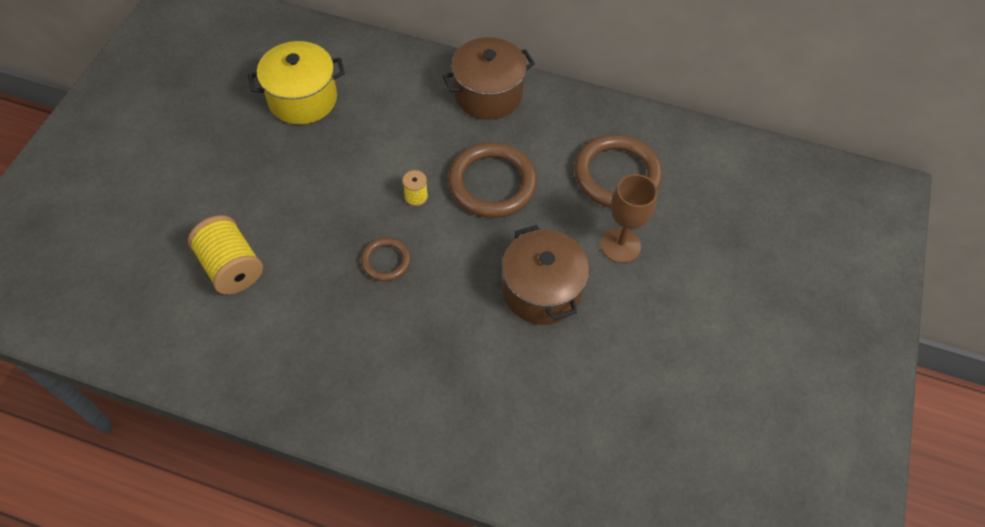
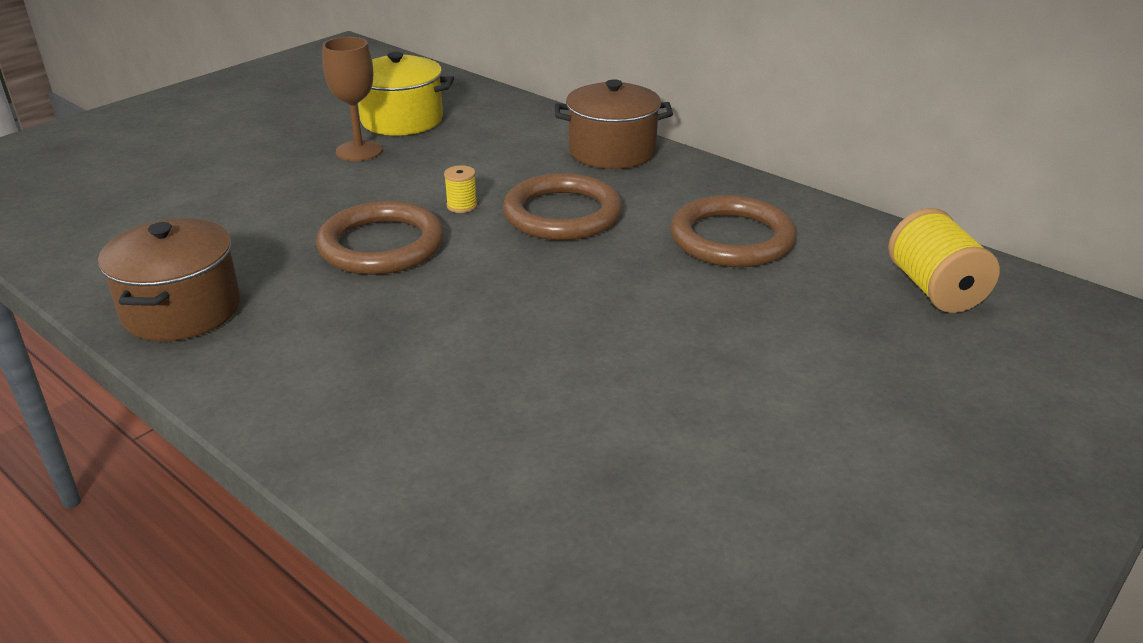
camera: 25 degrees right, 25 degrees down
yellow spool [188,215,263,294] -> yellow spool moved to [888,208,1000,313]
brown ring [361,237,411,281] -> brown ring [316,201,444,275], size x1.91
brown pot [502,225,590,325] -> brown pot moved to [98,218,240,341]
brown goblet [601,174,658,263] -> brown goblet moved to [322,37,383,161]

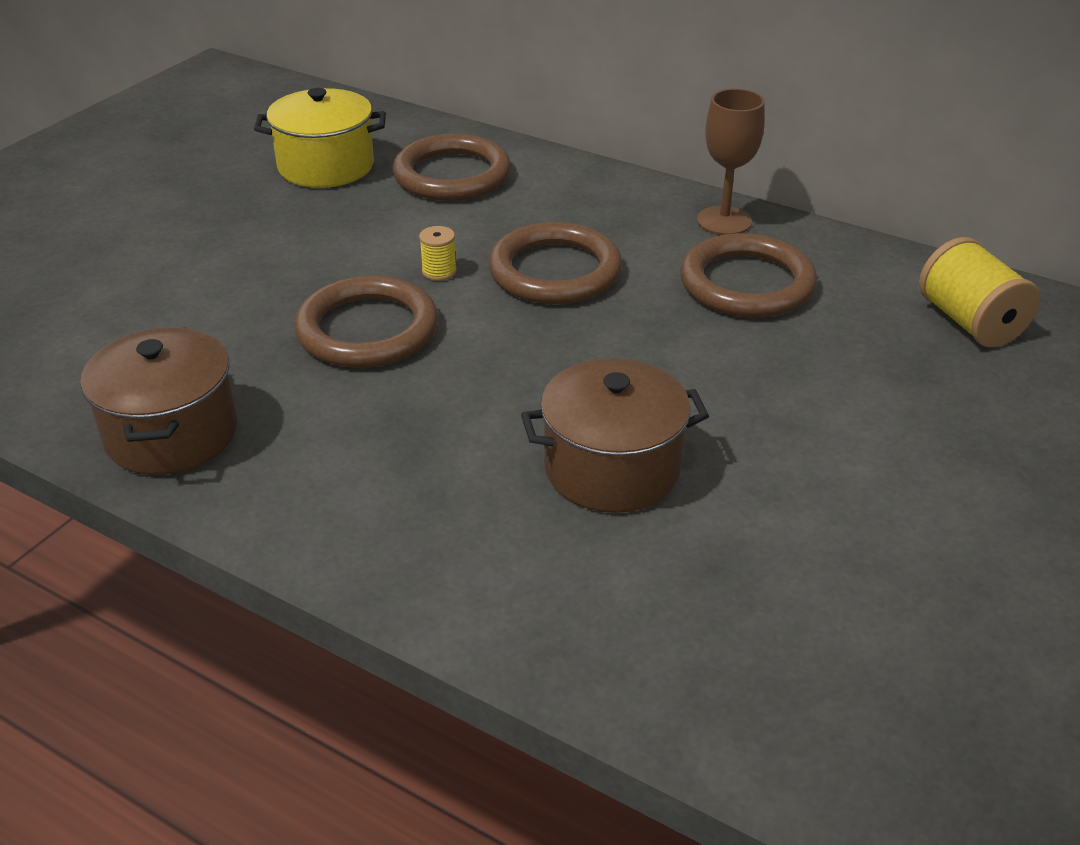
camera: 10 degrees left, 5 degrees up
brown goblet [322,37,383,161] -> brown goblet moved to [697,89,765,235]
brown pot [555,79,673,169] -> brown pot moved to [521,358,709,513]
none -> brown ring [393,134,511,201]

